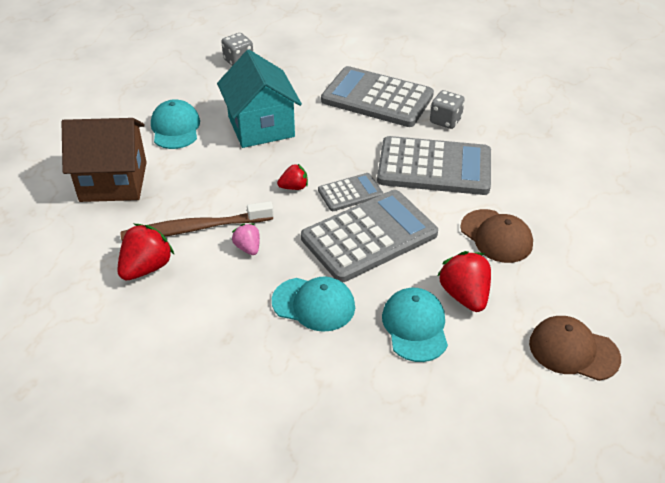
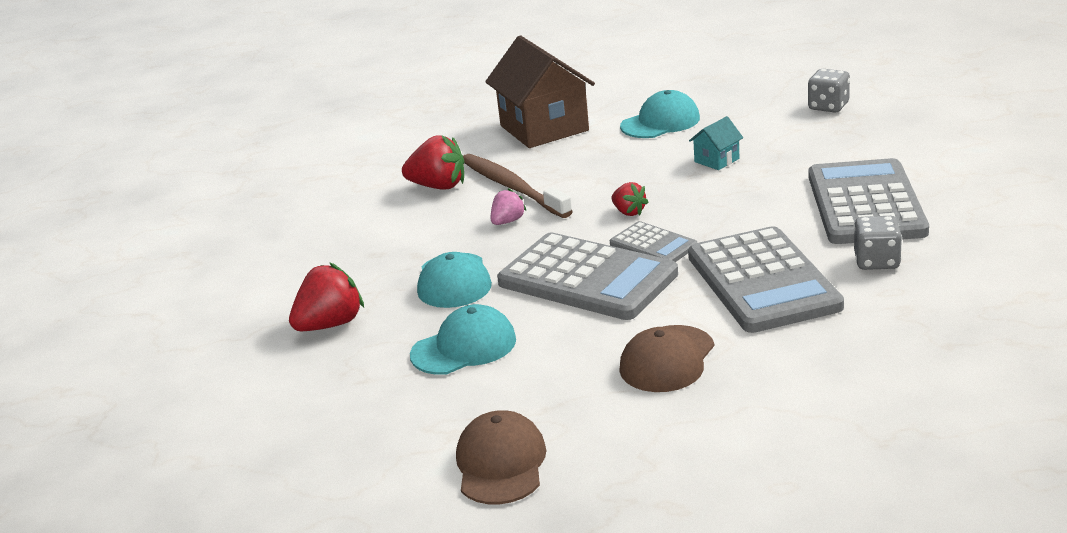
camera: 70 degrees right, 15 degrees down
turquoise house [217,50,302,148] -> turquoise house [689,116,743,170], size x0.44
red strawberry [438,251,491,312] -> red strawberry moved to [289,262,364,331]

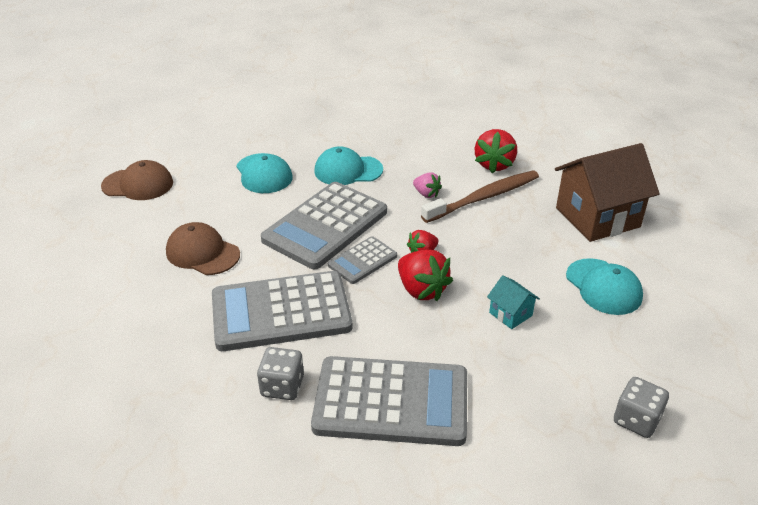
camera: 90 degrees right, 10 degrees up
red strawberry [289,262,364,331] -> red strawberry moved to [398,249,453,301]

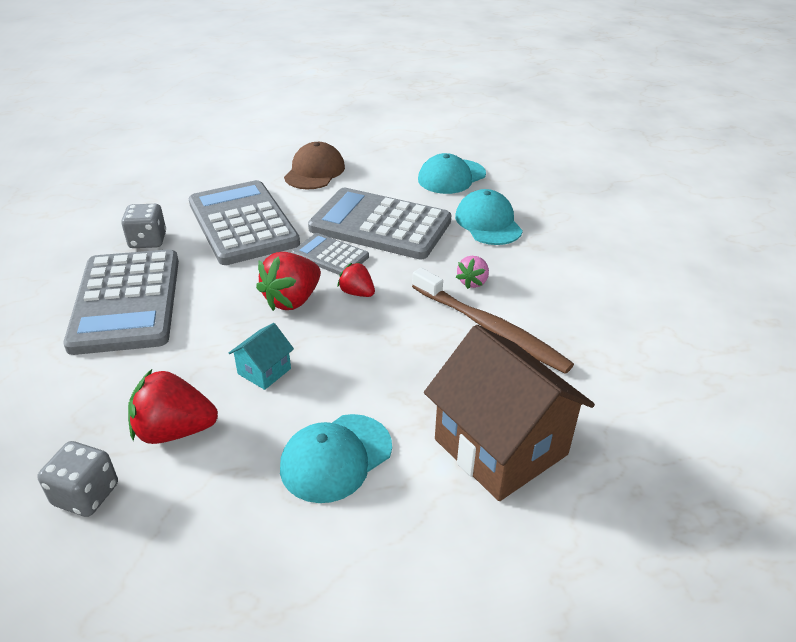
camera: 75 degrees right, 0 degrees up
brown cap [101,160,173,200] -> none
red strawberry [475,129,517,173] -> red strawberry moved to [128,369,218,444]

